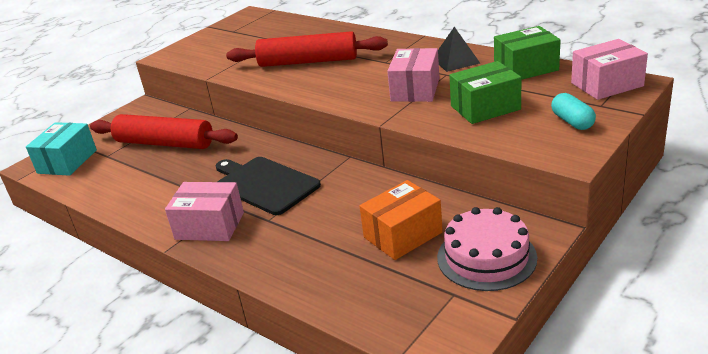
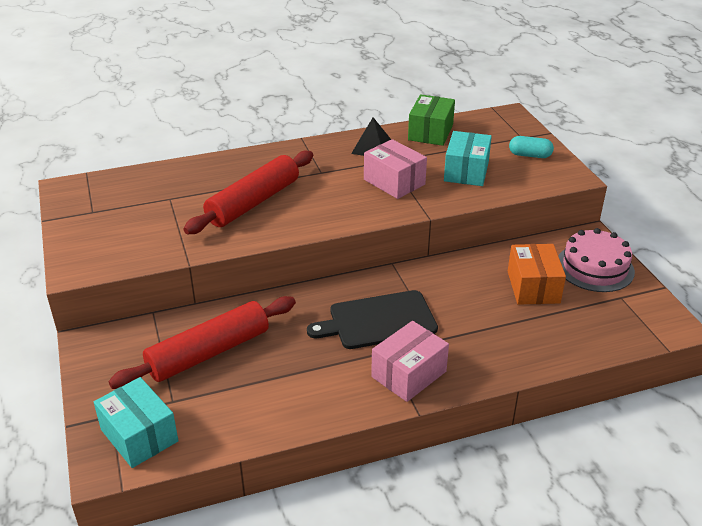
camera: 60 degrees left, 5 degrees up
green box [449,61,522,124] -> turquoise box [444,131,492,186]
pink box [571,39,648,100] -> none

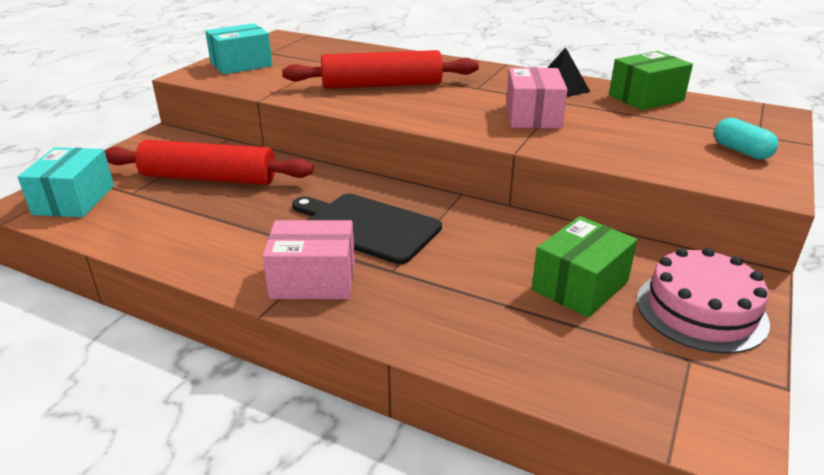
camera: 45 degrees right, 5 degrees down
turquoise box [444,131,492,186] -> turquoise box moved to [205,23,272,74]
orange box [508,244,566,305] -> green box [532,216,637,318]

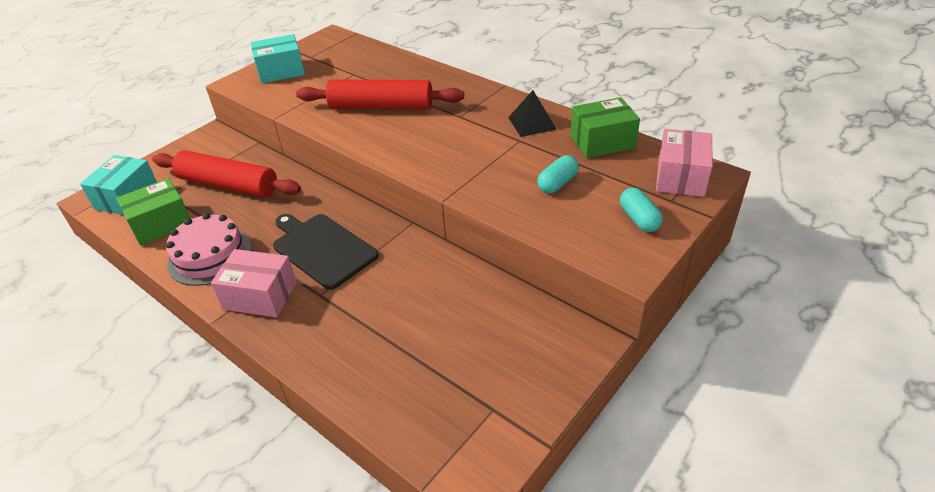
camera: 15 degrees right, 10 degrees up
pink box [506,67,568,129] -> pink box moved to [656,129,712,197]
green box [532,216,637,318] -> green box moved to [116,178,190,246]
pink cake [637,248,770,354] -> pink cake moved to [166,213,252,286]
none -> turquoise capsule [537,155,579,193]

